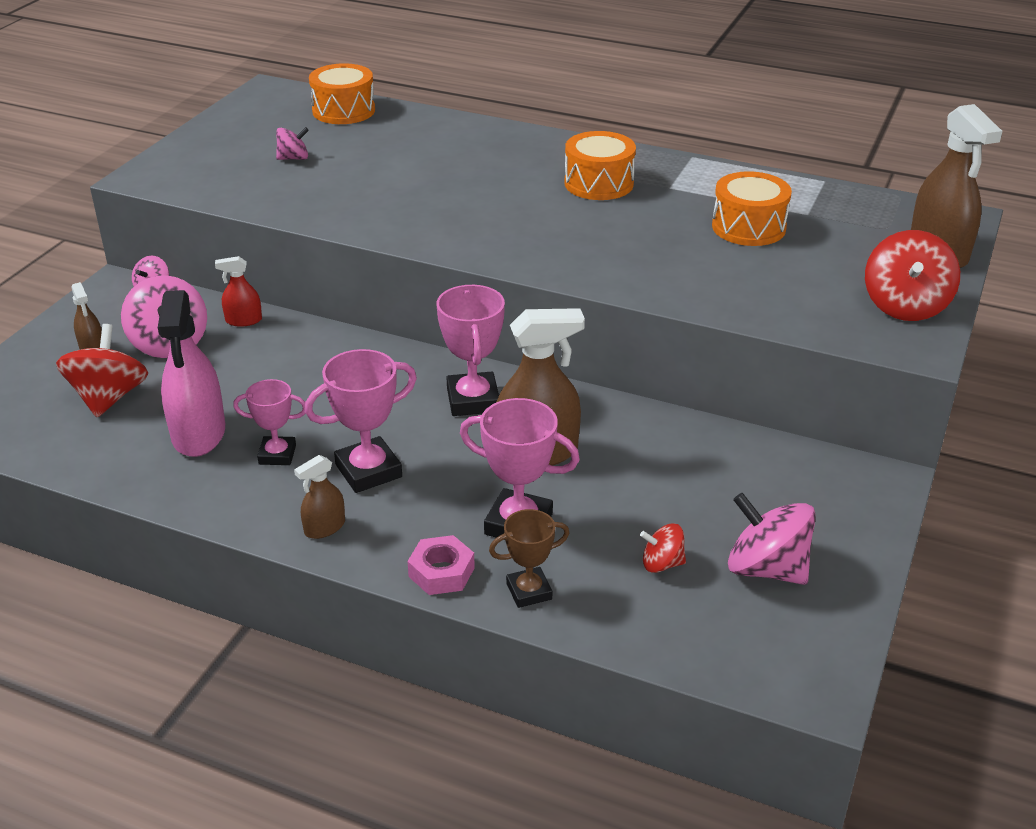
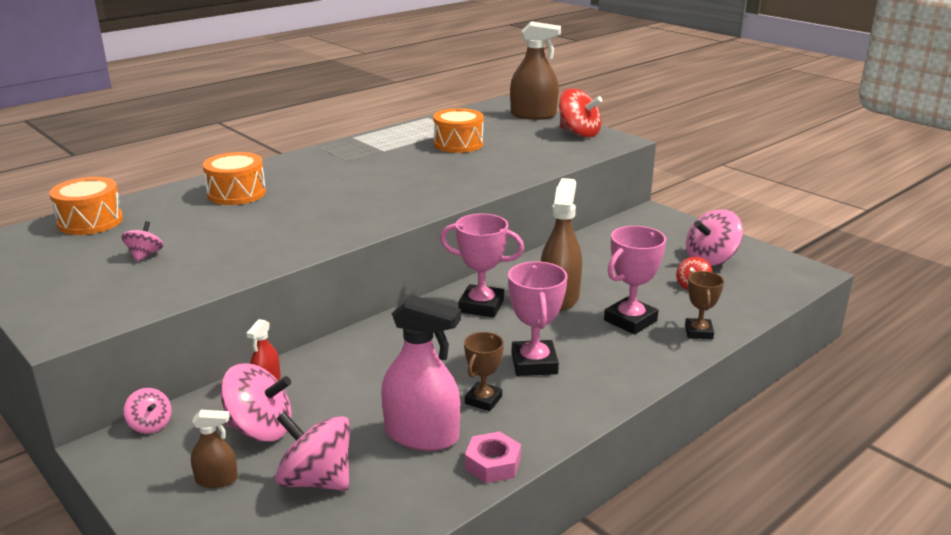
camera: 65 degrees left, 10 degrees down
red spinning top [56,324,148,417] -> pink spinning top [275,411,350,491]
pink trophy [233,379,306,465] -> brown trophy [464,332,504,411]
brown spray bottle [294,455,345,539] -> none
pink nut [407,535,475,595] -> pink nut moved to [465,432,521,483]
orange drum [564,131,636,200] -> orange drum moved to [203,152,266,205]

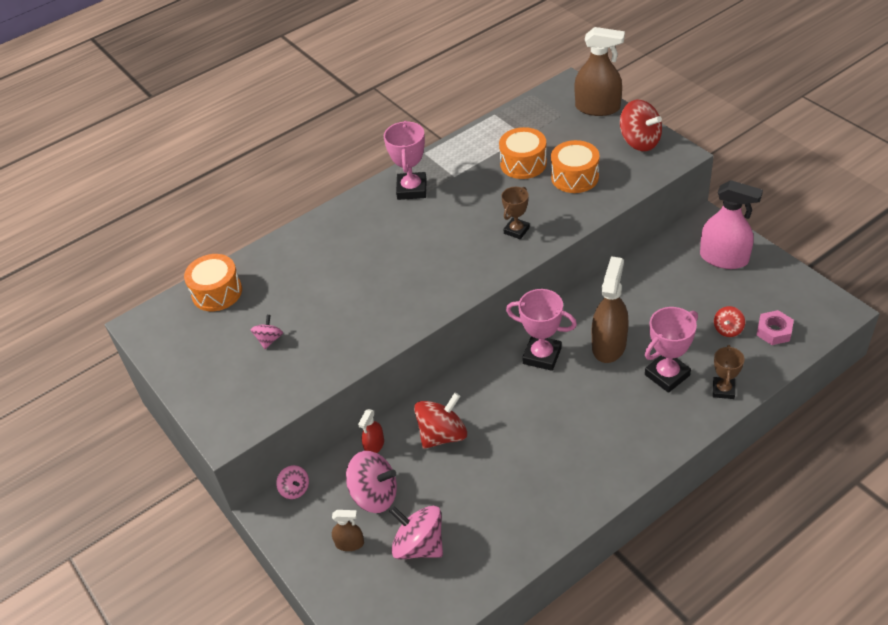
camera: 10 degrees right, 20 degrees up
orange drum [203,152,266,205] -> orange drum moved to [551,140,600,193]
pink spray bottle [381,295,461,451] -> pink spray bottle moved to [700,180,763,269]
brown trophy [464,332,504,411] -> brown trophy moved to [501,187,530,239]
pink nut [465,432,521,483] -> pink nut moved to [757,310,794,345]
pink trophy [508,261,567,376] -> pink trophy moved to [384,121,427,200]
pink spinning top [686,209,743,266] -> none
none -> red spinning top [414,393,467,449]

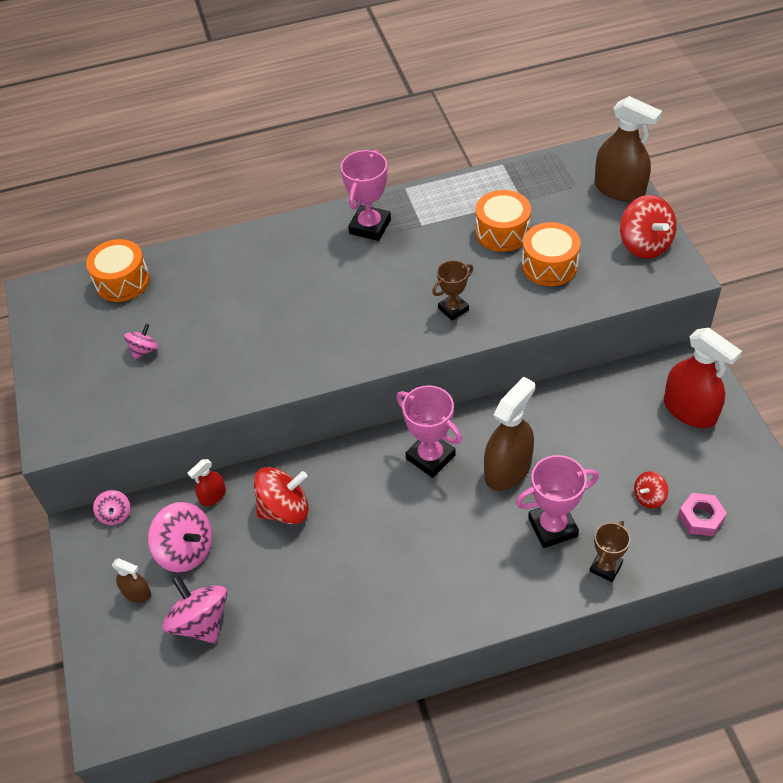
camera: 20 degrees right, 5 degrees up
pink spray bottle [700,180,763,269] -> red spray bottle [664,328,742,428]

